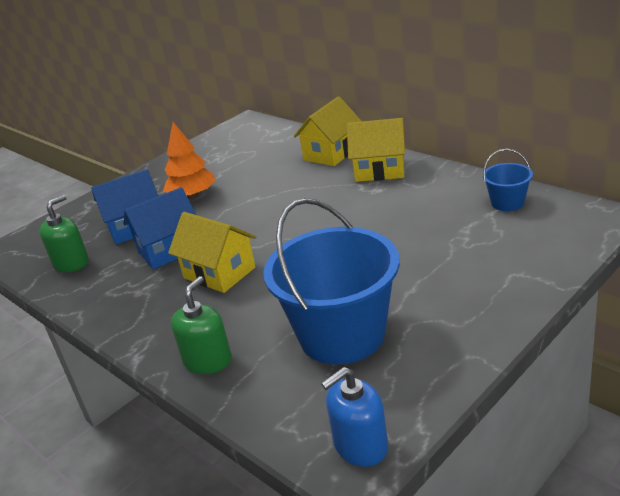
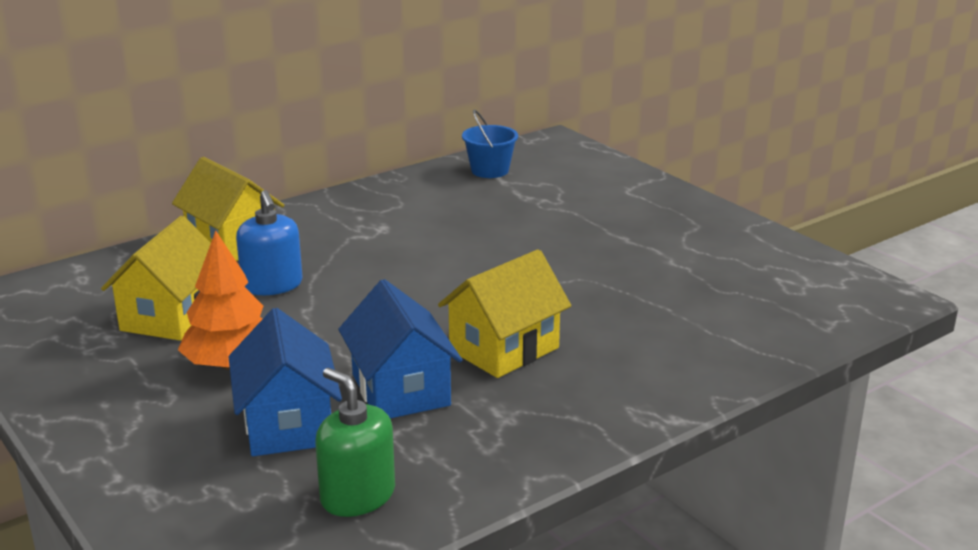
camera: 85 degrees left, 5 degrees down
green soap dispenser [171,276,232,374] -> none
blue bucket [263,198,400,365] -> none
blue soap dispenser [321,367,388,467] -> blue soap dispenser moved to [236,190,303,295]
yellow house [347,118,405,182] -> yellow house moved to [101,216,211,341]

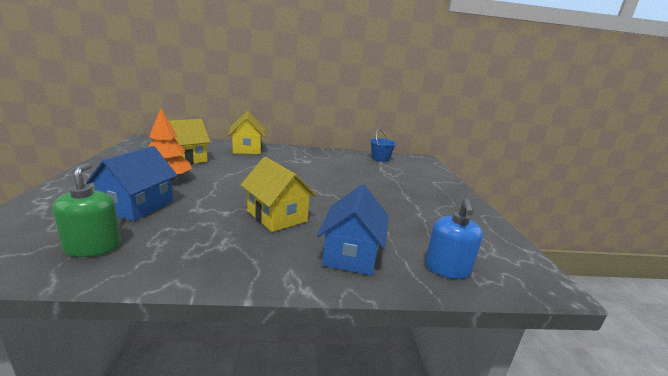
camera: 30 degrees right, 5 degrees down
blue soap dispenser [236,190,303,295] -> blue soap dispenser moved to [425,198,483,279]
blue house [338,279,462,418] -> blue house moved to [317,184,389,276]
yellow house [438,249,571,378] -> yellow house turned 60 degrees clockwise [241,157,316,232]

